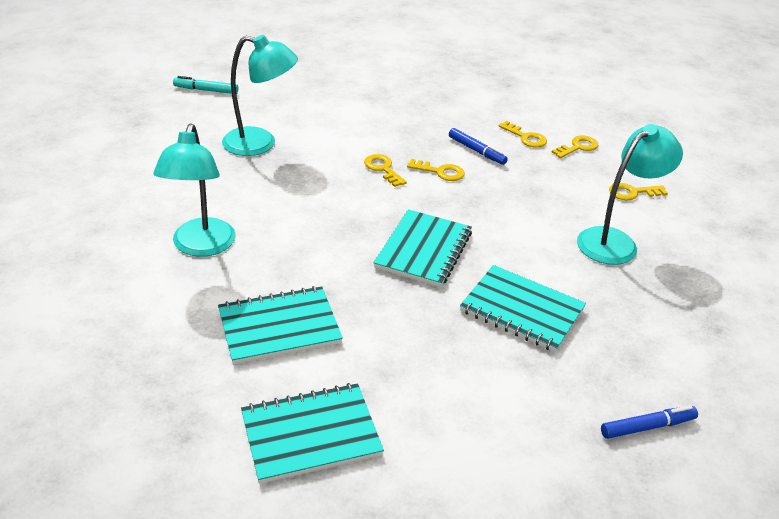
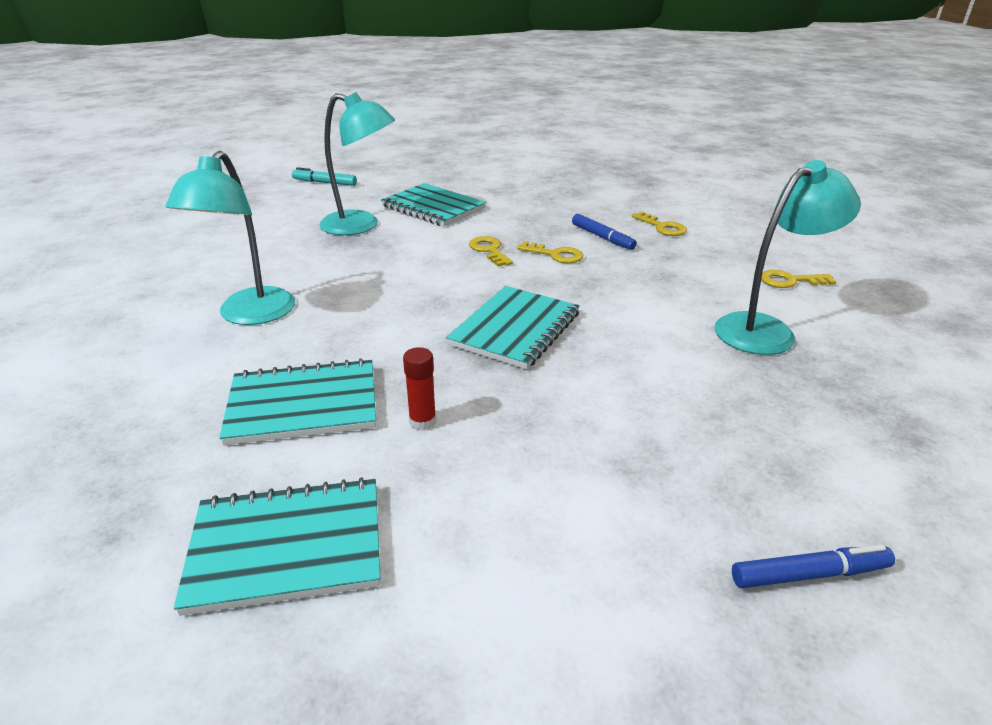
camera: 10 degrees right, 5 degrees down
turquoise notebook [460,265,586,352] -> turquoise notebook moved to [381,183,486,227]
yellow key [552,136,598,158] -> none
none -> red glue stick [403,347,436,430]

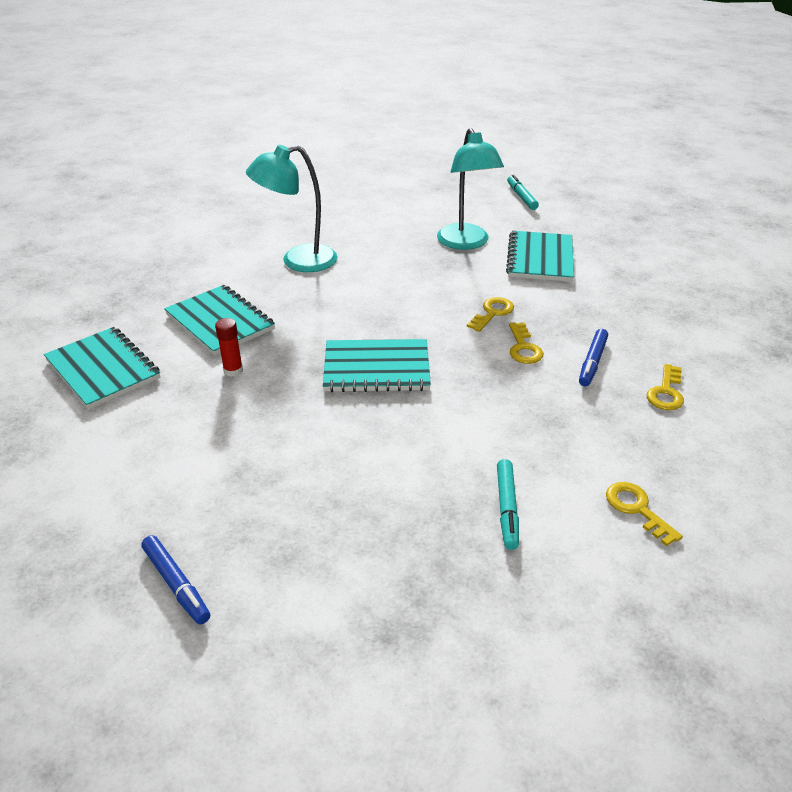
camera: 60 degrees right, 5 degrees up
turquoise lamp [714,160,861,355] -> turquoise marker [497,459,519,550]

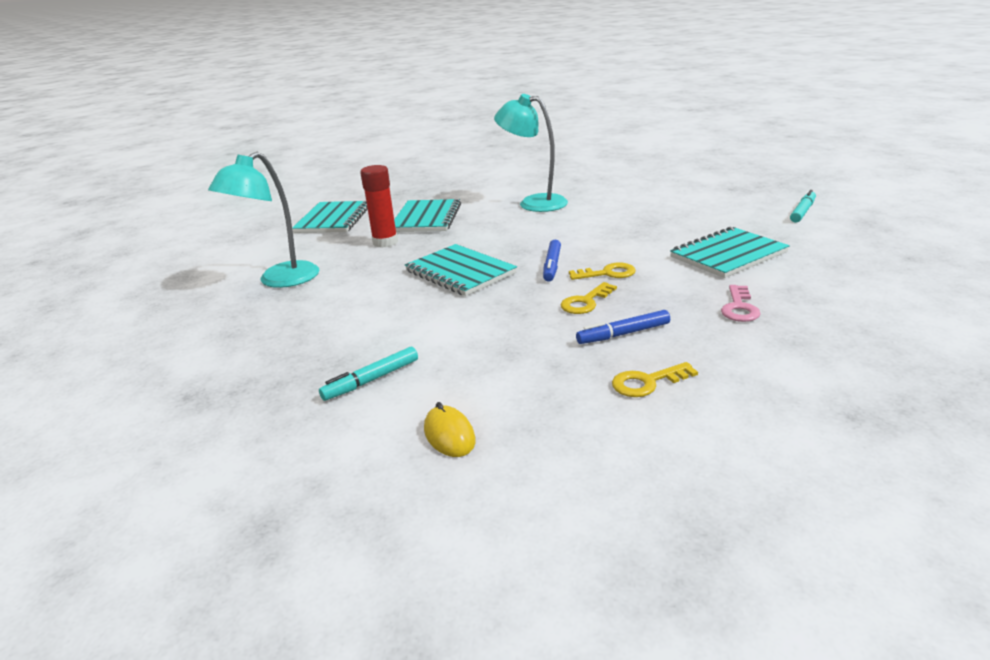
camera: 50 degrees right, 10 degrees down
blue marker [141,535,210,624] -> blue marker moved to [543,240,561,282]
red glue stick [215,318,243,377] -> red glue stick [360,165,398,248], size x1.64
turquoise lamp [437,128,504,250] -> turquoise lamp moved to [208,151,319,288]
yellow key [606,482,683,546] -> yellow mouse [424,402,476,457]
none -> pink key [721,285,761,322]

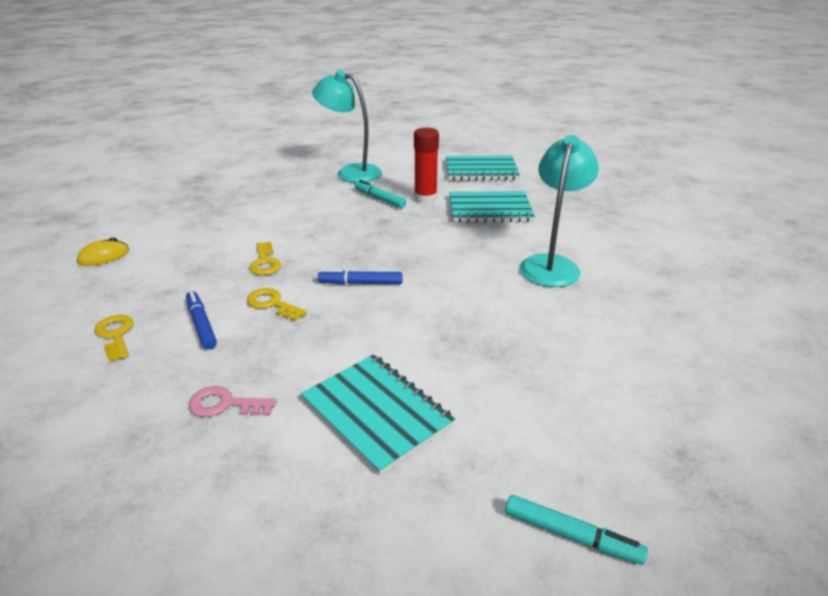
camera: 80 degrees right, 5 degrees up
turquoise marker [319,347,418,401] -> turquoise marker moved to [355,180,406,208]
turquoise notebook [405,244,517,296] -> none
yellow key [569,262,636,280] -> yellow key moved to [249,242,281,275]

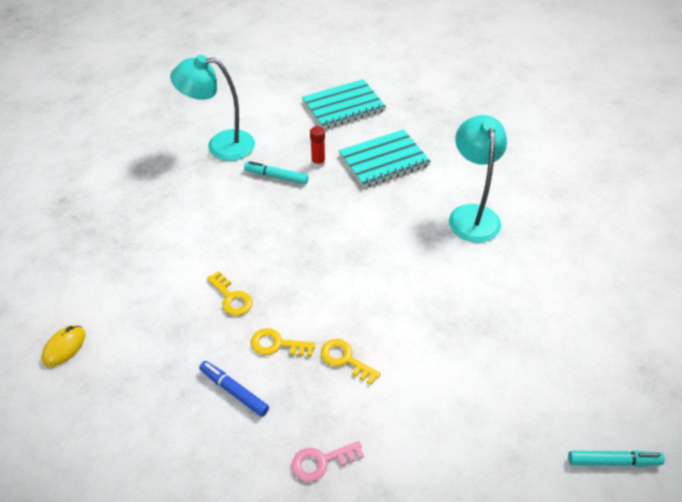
camera: 25 degrees left, 15 degrees up
yellow key [94,315,133,362] -> yellow key moved to [321,339,381,385]
turquoise notebook [301,354,455,475] -> none
blue marker [318,269,402,284] -> none
red glue stick [414,128,439,204] -> red glue stick [310,126,325,168], size x0.61

